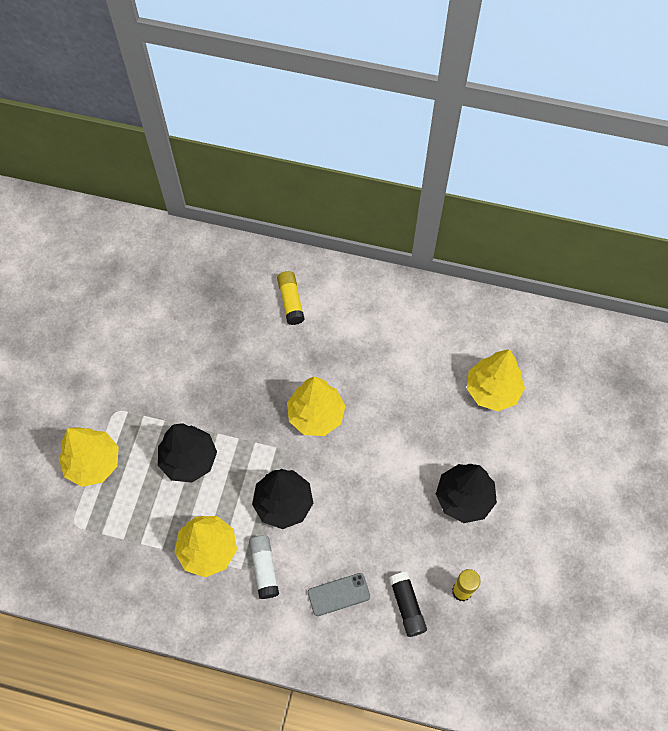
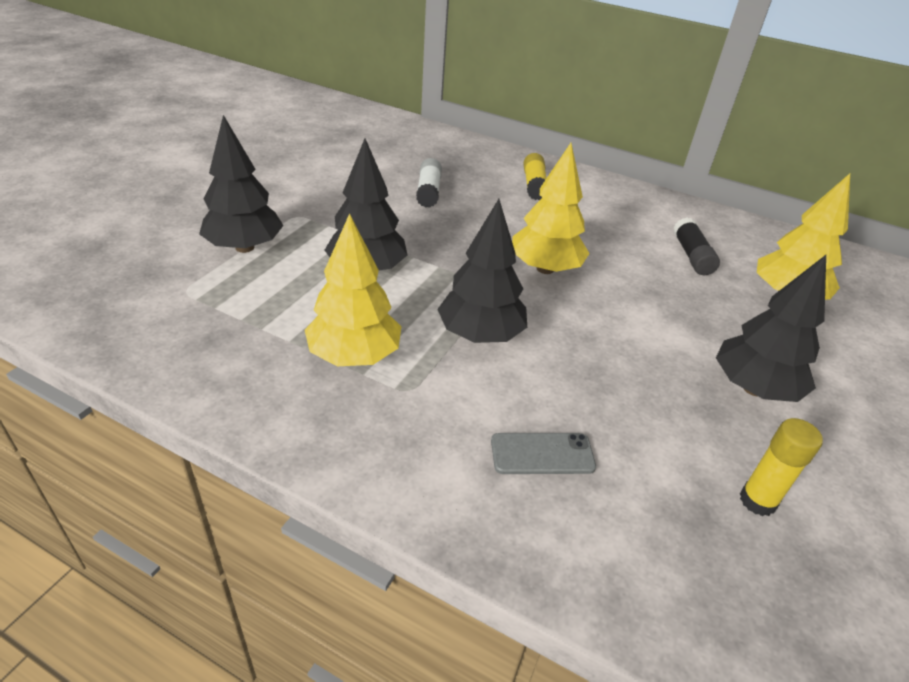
camera: 10 degrees right, 25 degrees down
yellow tree [59,427,119,487] -> black tree [199,115,284,253]
white glue stick [249,535,279,599] -> white glue stick moved to [416,158,442,208]
black glue stick [389,572,427,637] -> black glue stick moved to [674,217,720,275]

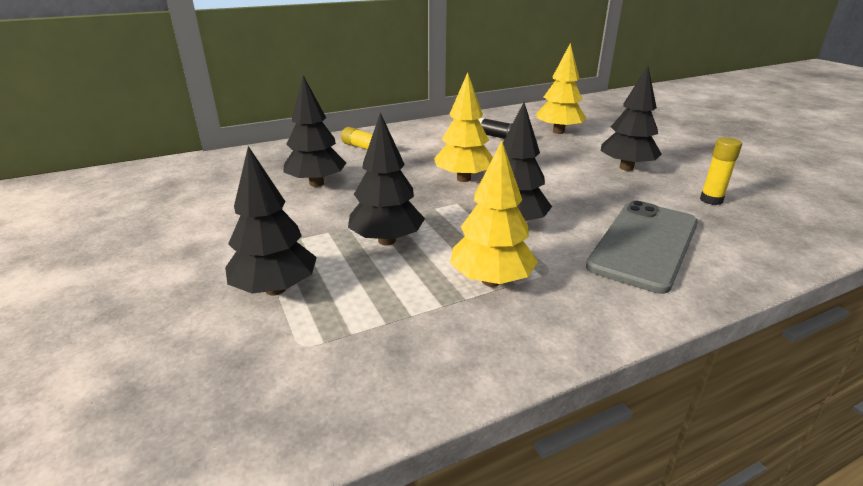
camera: 50 degrees left, 10 degrees down
white glue stick [416,158,442,208] -> black tree [284,75,346,187]
grey phone [491,433,596,474] -> grey phone [586,200,698,294], size x2.17

